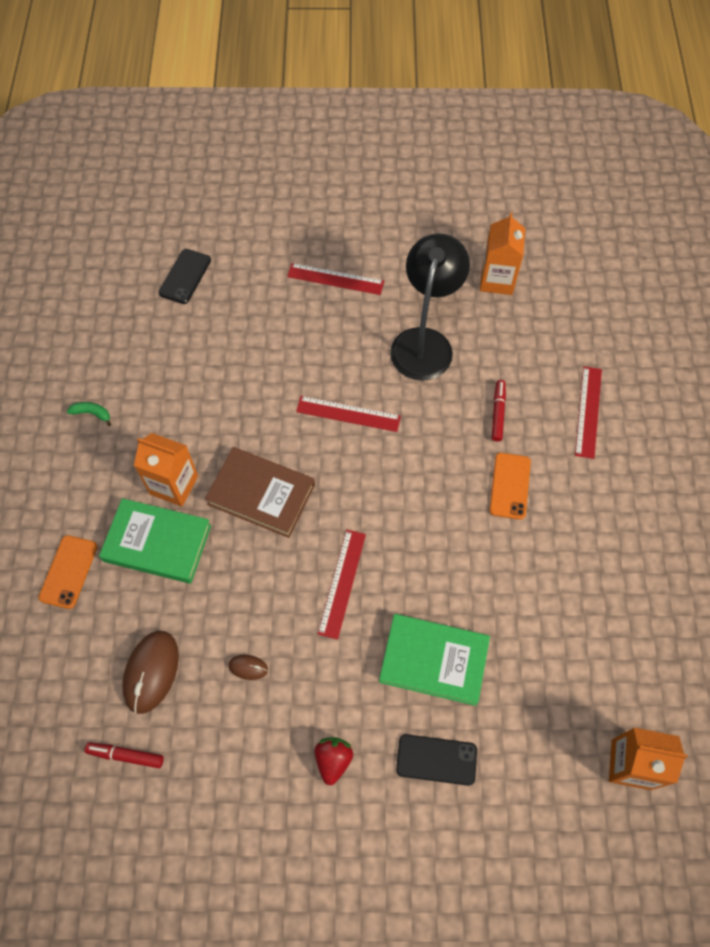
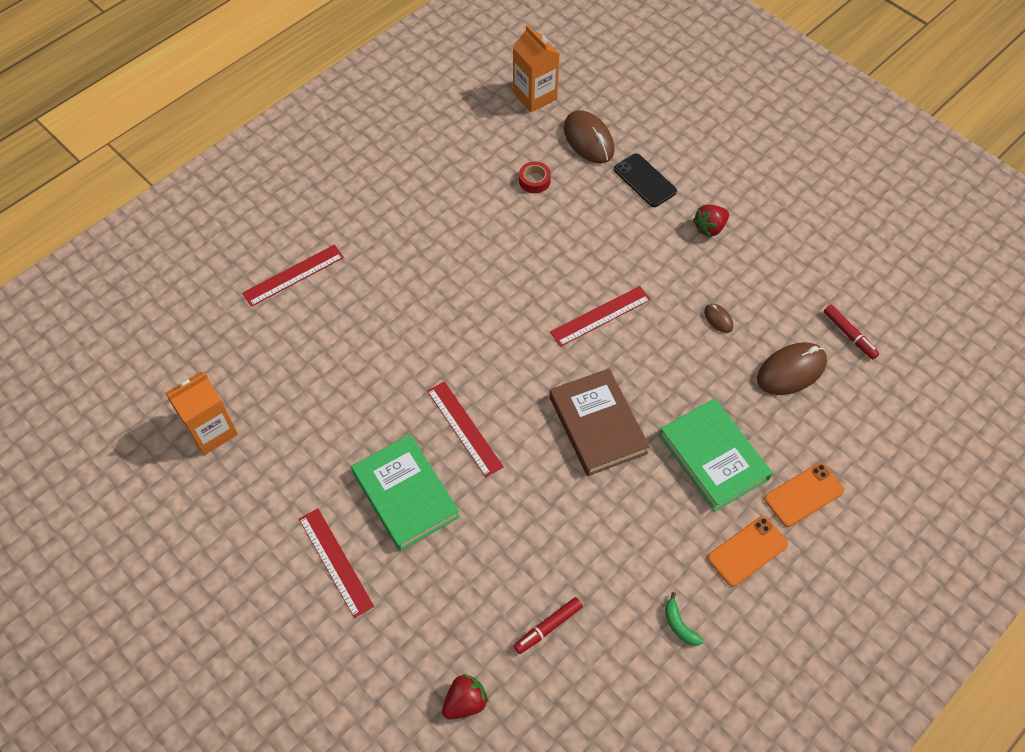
camera: 135 degrees left, 5 degrees down
orange carton [134,433,198,507] -> none
black phone [159,249,211,304] -> red strawberry [442,674,489,719]
green book [379,614,490,706] -> green book moved to [351,434,460,551]
black lamp [390,233,470,381] -> none
orange phone [489,453,531,520] -> orange phone moved to [708,516,788,587]
red marker [492,380,506,441] -> red marker moved to [514,597,583,654]
none -> red tape [519,162,551,193]
none -> brown mouse [564,110,615,164]

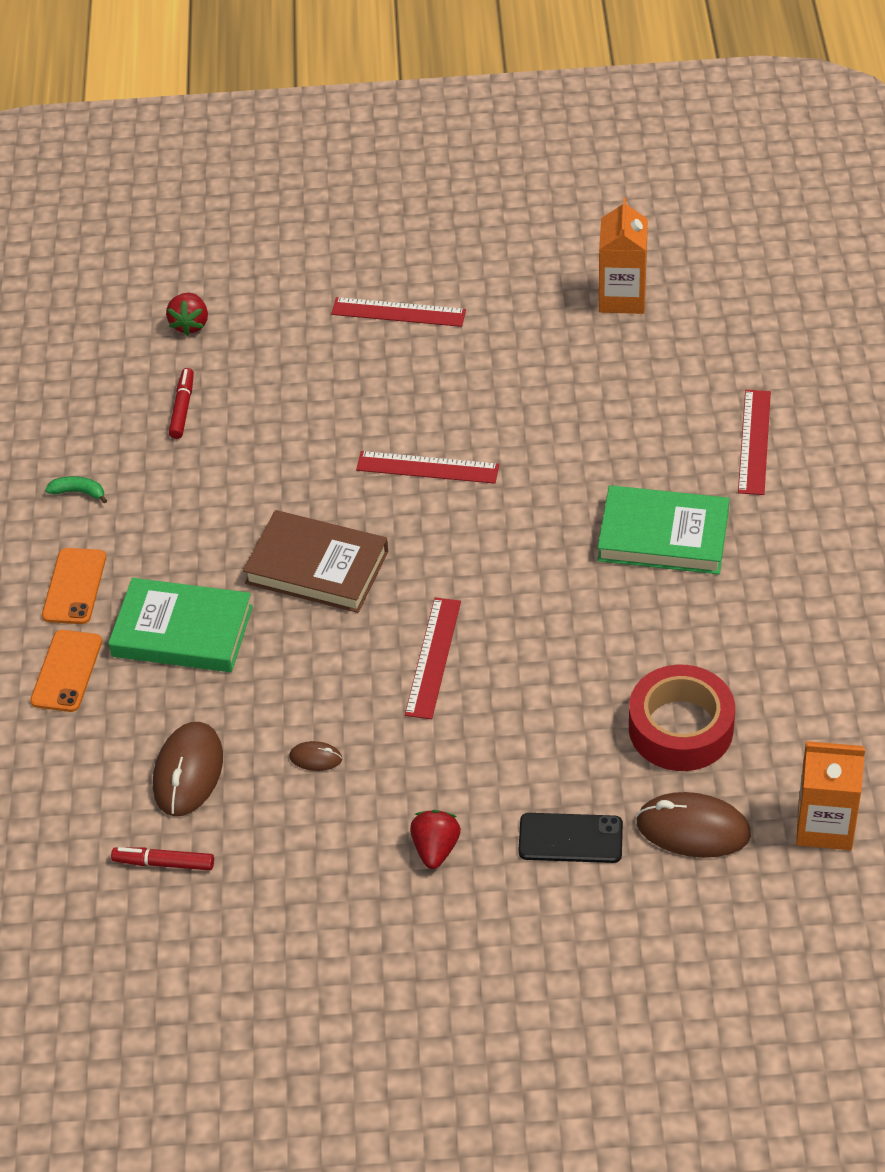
camera: 135 degrees right, 10 degrees down
green book [351,434,460,551] -> green book moved to [598,485,729,574]
red tape [519,162,551,193] -> red tape [629,665,735,771], size x2.13

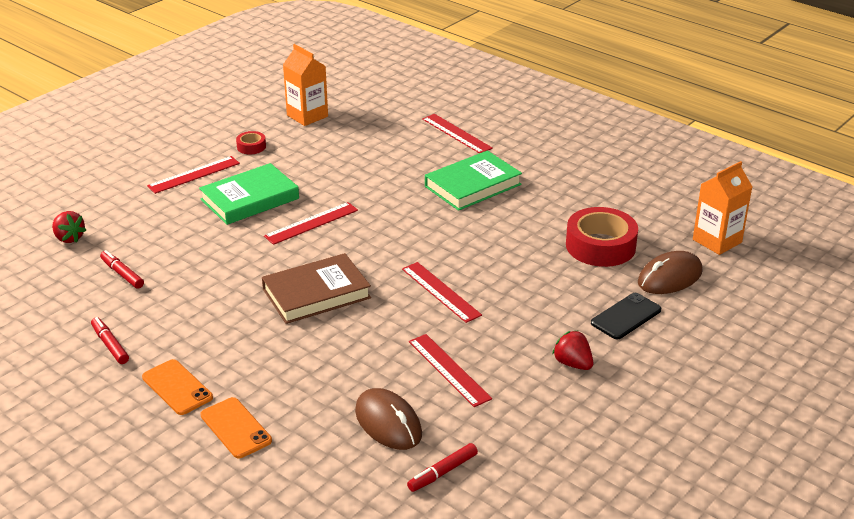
camera: 50 degrees left, 15 degrees down
green banana [45,476,107,503] -> red marker [91,317,129,364]
green book [108,578,253,672] -> green book moved to [199,163,299,225]
brown mouse [289,741,342,771] -> red ruler [409,334,492,407]
none -> red tape [236,131,266,154]

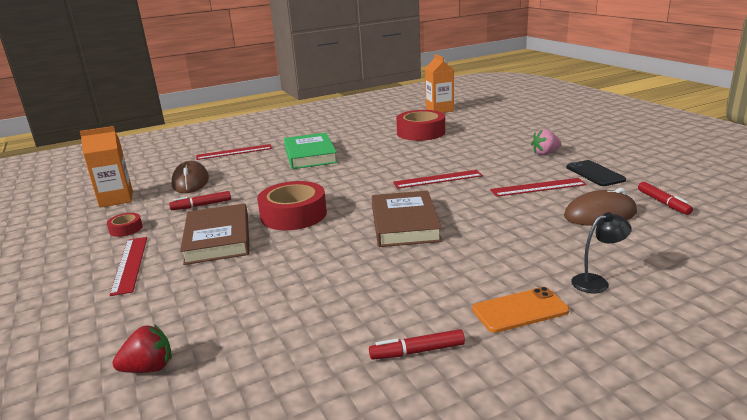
camera: 65 degrees left, 10 degrees down
red marker [100,250,144,289] -> red marker moved to [169,191,231,210]
green book [199,163,299,225] -> brown book [180,203,250,265]
orange phone [200,397,272,458] -> black lamp [571,212,632,293]
red ruler [264,202,358,245] -> red tape [257,181,327,230]
red strawberry [552,330,594,370] -> pink strawberry [531,129,562,155]
black phone [591,293,661,339] -> black phone moved to [566,160,626,186]
brown mouse [638,251,703,294] -> brown mouse moved to [171,161,209,193]

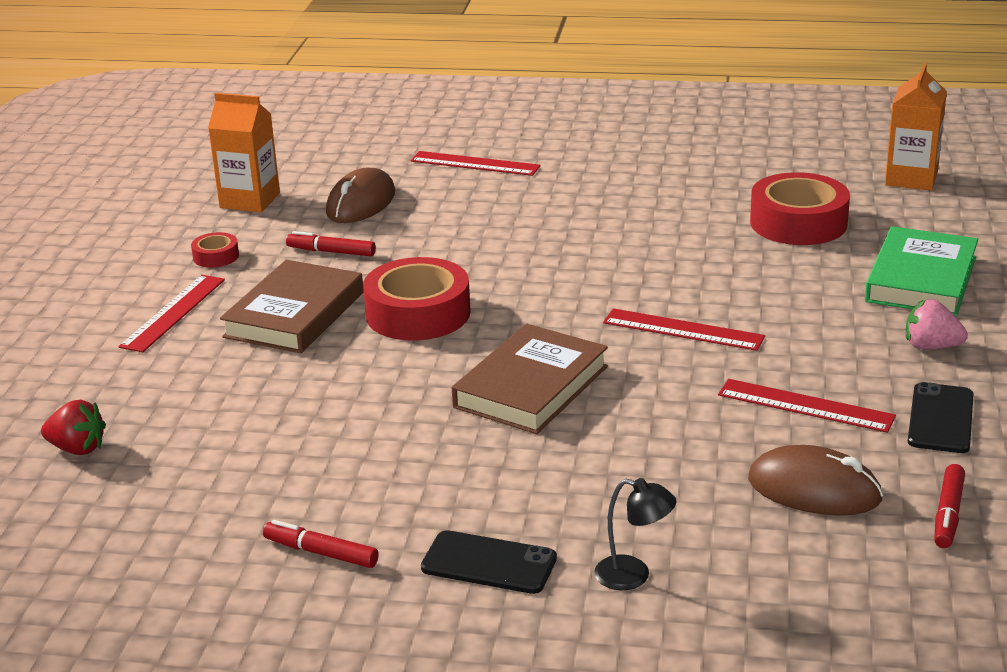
camera: 35 degrees right, 5 degrees up
green book [284,133,338,169] -> green book moved to [865,226,978,316]
orange phone [472,287,569,333] -> black phone [421,530,557,594]

